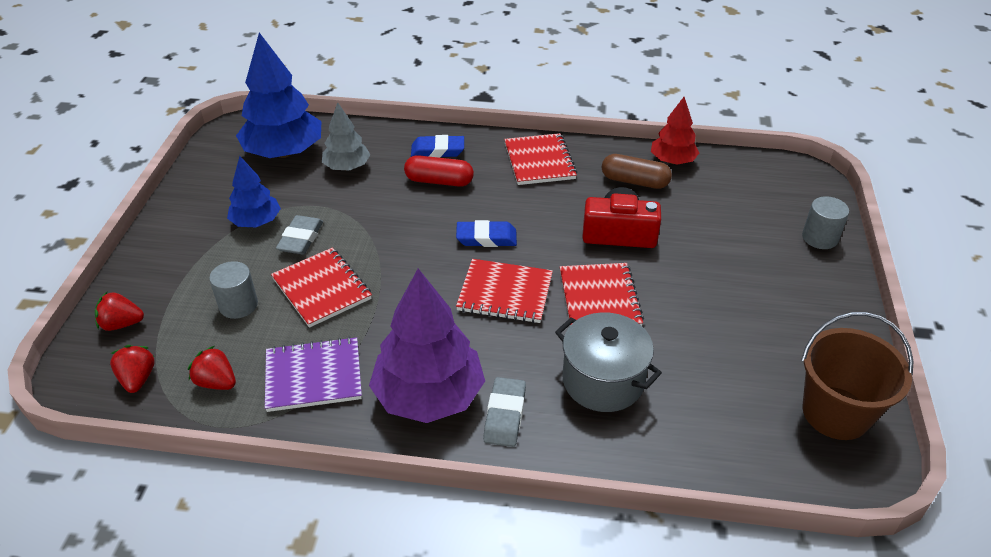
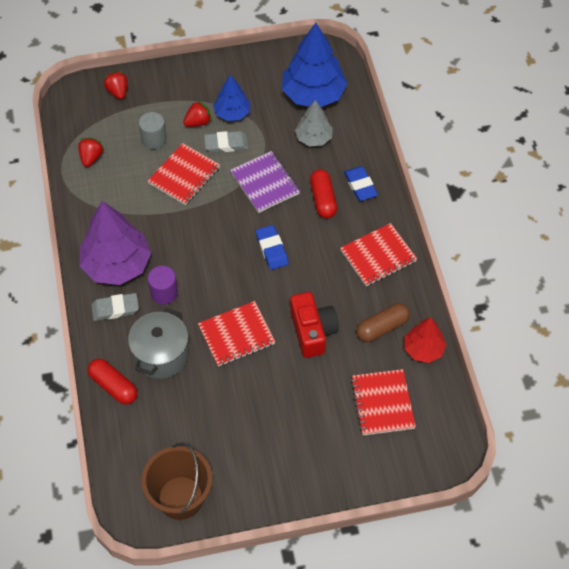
camera: 70 degrees right, 15 degrees up
red strawberry [110,345,155,393] -> red strawberry moved to [183,100,212,127]
purple notebook [265,337,362,412] -> purple notebook moved to [230,151,300,213]
red notebook [456,259,553,323] -> red notebook moved to [351,369,416,435]
brown capsule [602,154,672,189] -> brown capsule turned 60 degrees clockwise [356,303,410,342]
grey cylinder [802,196,849,249] -> none
none -> red capsule [88,359,138,405]
none -> purple cylinder [148,266,178,305]

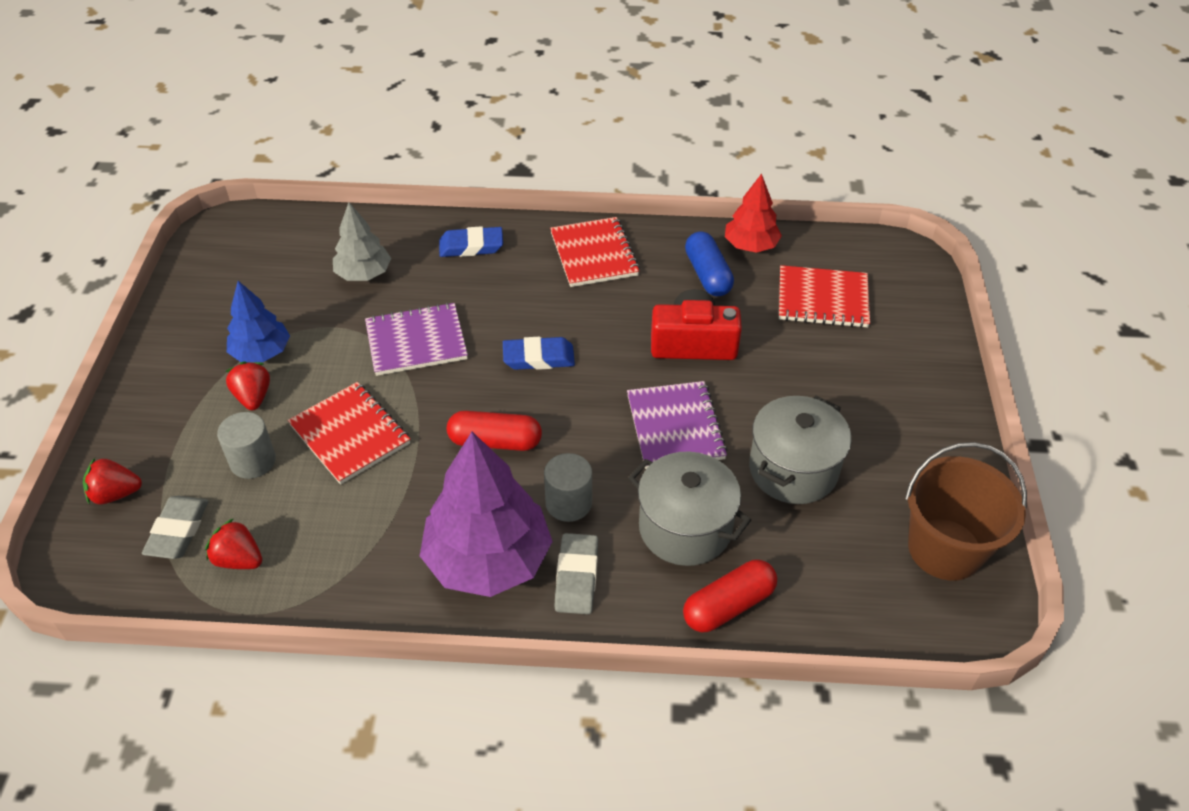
camera: 75 degrees left, 10 degrees down
purple cylinder [148,266,178,305] -> grey cylinder [544,453,592,522]
red notebook [198,301,275,366] -> purple notebook [627,381,728,469]
grey eraser [204,131,248,153] -> grey eraser moved to [142,496,209,559]
blue tree [282,23,348,107] -> none
red capsule [310,169,337,219] -> red capsule moved to [447,411,542,451]
brown capsule [356,303,410,342] -> blue capsule [685,231,734,296]
none -> grey pot [749,395,852,504]

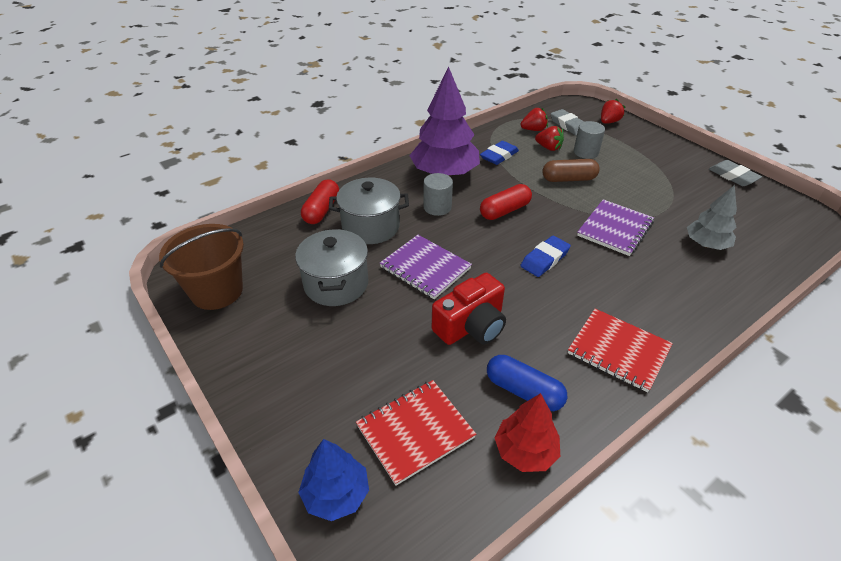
camera: 140 degrees right, 5 degrees down
red strawberry [225,361,270,410] -> red strawberry moved to [535,126,564,151]
blue tree [227,281,290,362] -> blue tree moved to [298,439,369,521]
red notebook [288,382,410,484] -> brown capsule [542,159,600,182]
blue eraser [439,226,503,257] -> blue eraser moved to [480,141,519,165]
grey eraser [555,533,598,614] -> grey eraser moved to [709,160,762,186]

